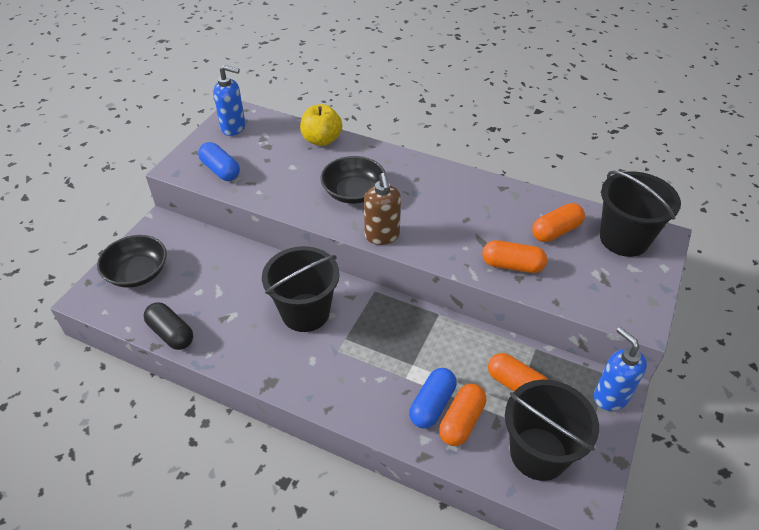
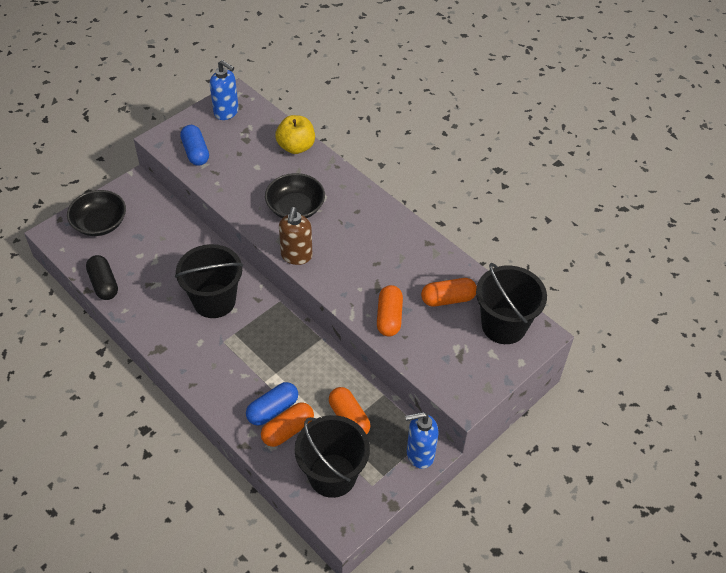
camera: 20 degrees right, 5 degrees up
orange capsule [482,240,547,273] -> orange capsule turned 60 degrees clockwise [377,285,403,337]
blue soap dispenser [594,327,647,411] -> blue soap dispenser turned 90 degrees counterclockwise [405,412,439,469]

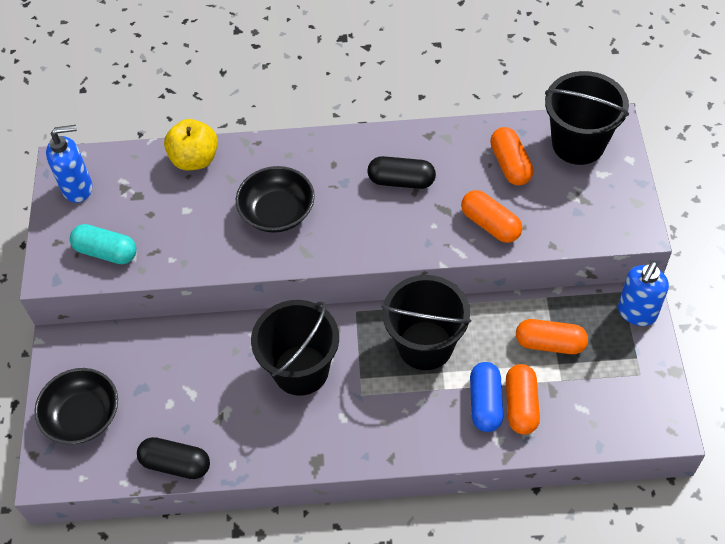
camera: 45 degrees left, 5 degrees up
blue capsule [180,125,209,166] -> turquoise capsule [70,224,137,264]
brown soap dispenser [279,207,312,265] -> none
black bucket [295,415,370,498] -> black bucket moved to [381,275,471,370]
orange capsule [421,278,477,307] -> orange capsule turned 45 degrees counterclockwise [490,127,533,185]
none -> black capsule [368,156,436,189]

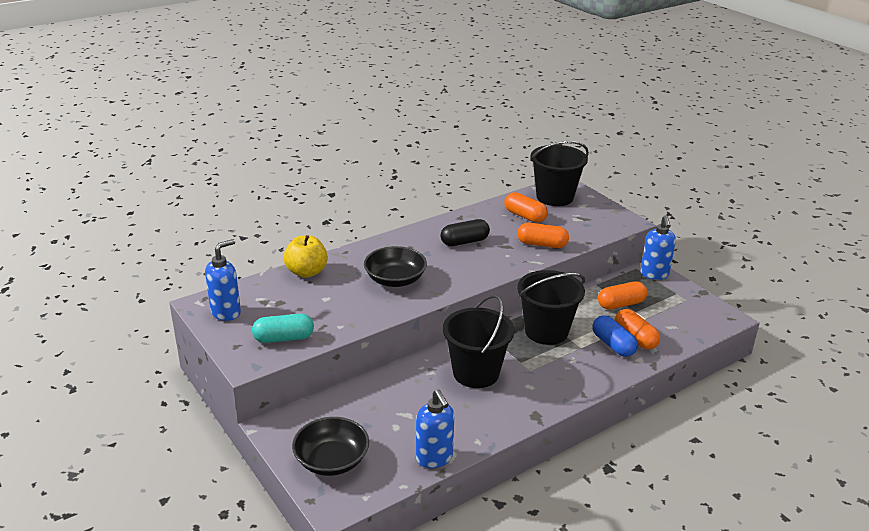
camera: 35 degrees left, 25 degrees down
black capsule [137,437,210,479] -> blue soap dispenser [416,389,454,468]

